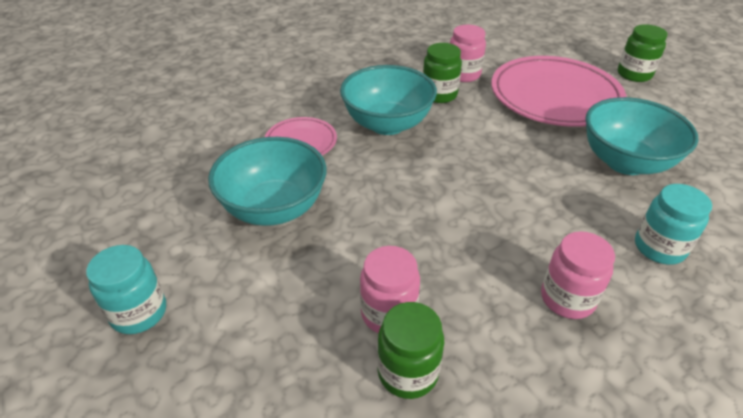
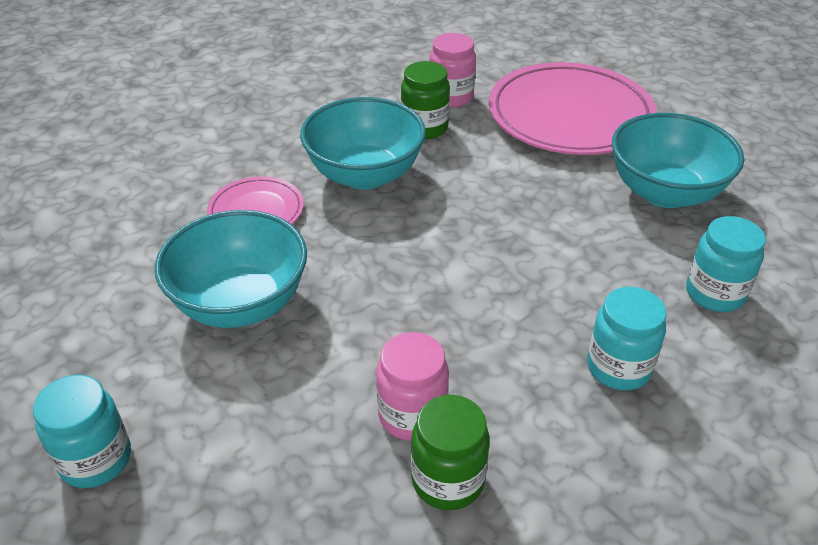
camera: 10 degrees left, 0 degrees up
pink jar [541,231,615,319] -> turquoise jar [587,287,666,390]
green jar [618,24,668,82] -> none

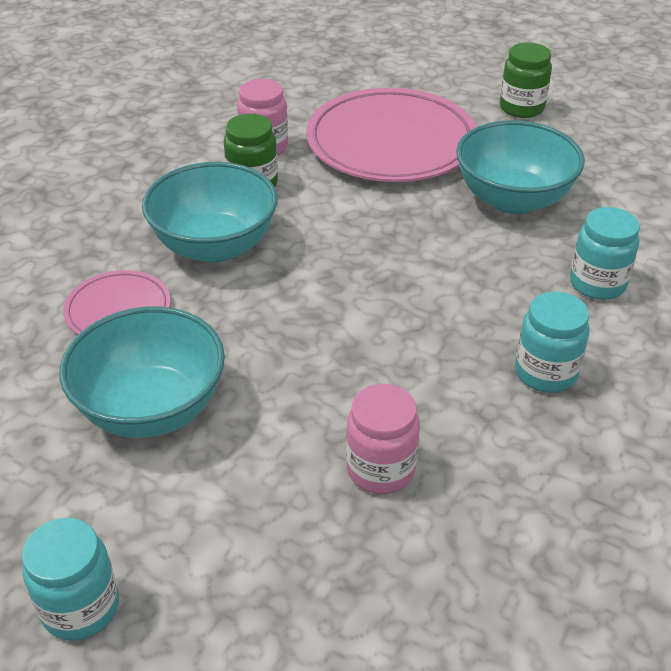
camera: 20 degrees left, 0 degrees up
green jar [411,395,490,510] -> green jar moved to [500,42,552,118]

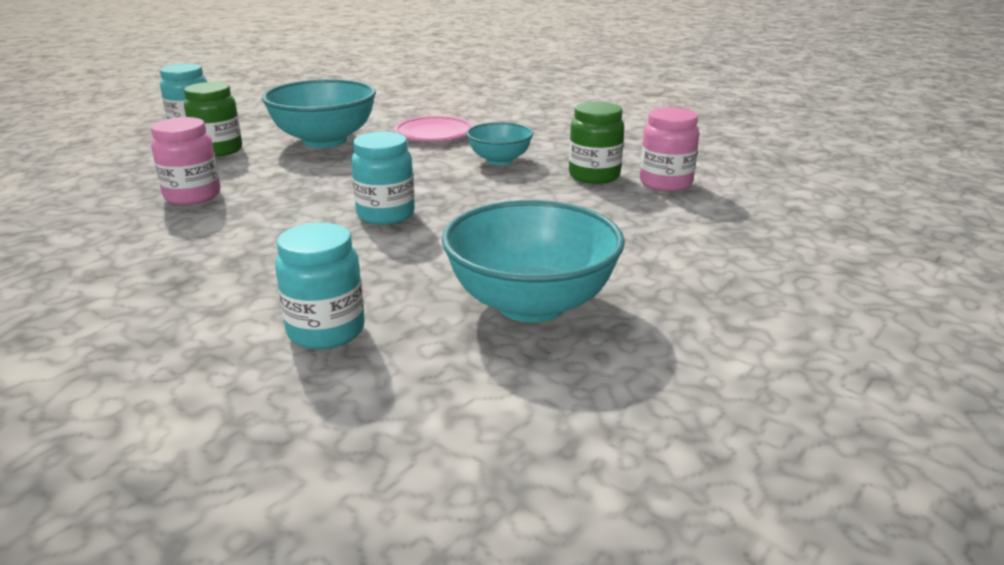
camera: 100 degrees right, 15 degrees down
turquoise bowl [142,162,278,263] -> turquoise bowl [466,122,533,165], size x0.57
pink plate [306,88,476,182] -> none
green jar [500,42,552,118] -> green jar moved to [184,82,242,157]
turquoise jar [515,291,590,393] -> turquoise jar moved to [351,132,415,225]

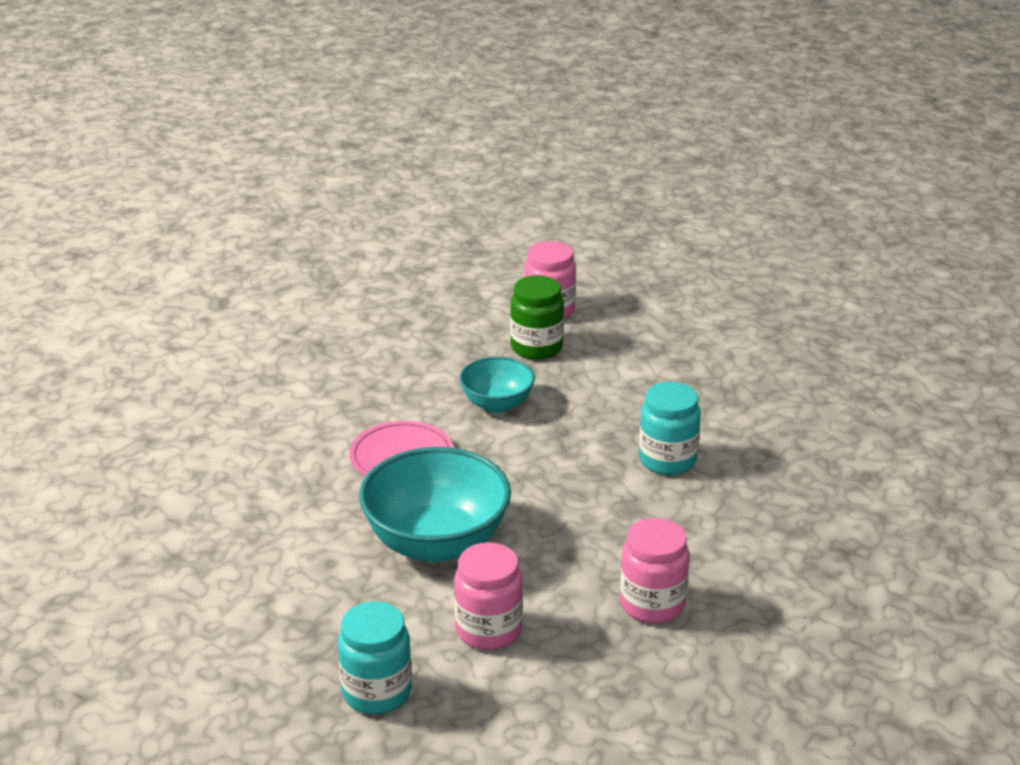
camera: 95 degrees left, 5 degrees up
green jar [184,82,242,157] -> pink jar [454,542,523,650]
turquoise jar [275,223,364,349] -> none
turquoise bowl [442,200,625,323] -> none

